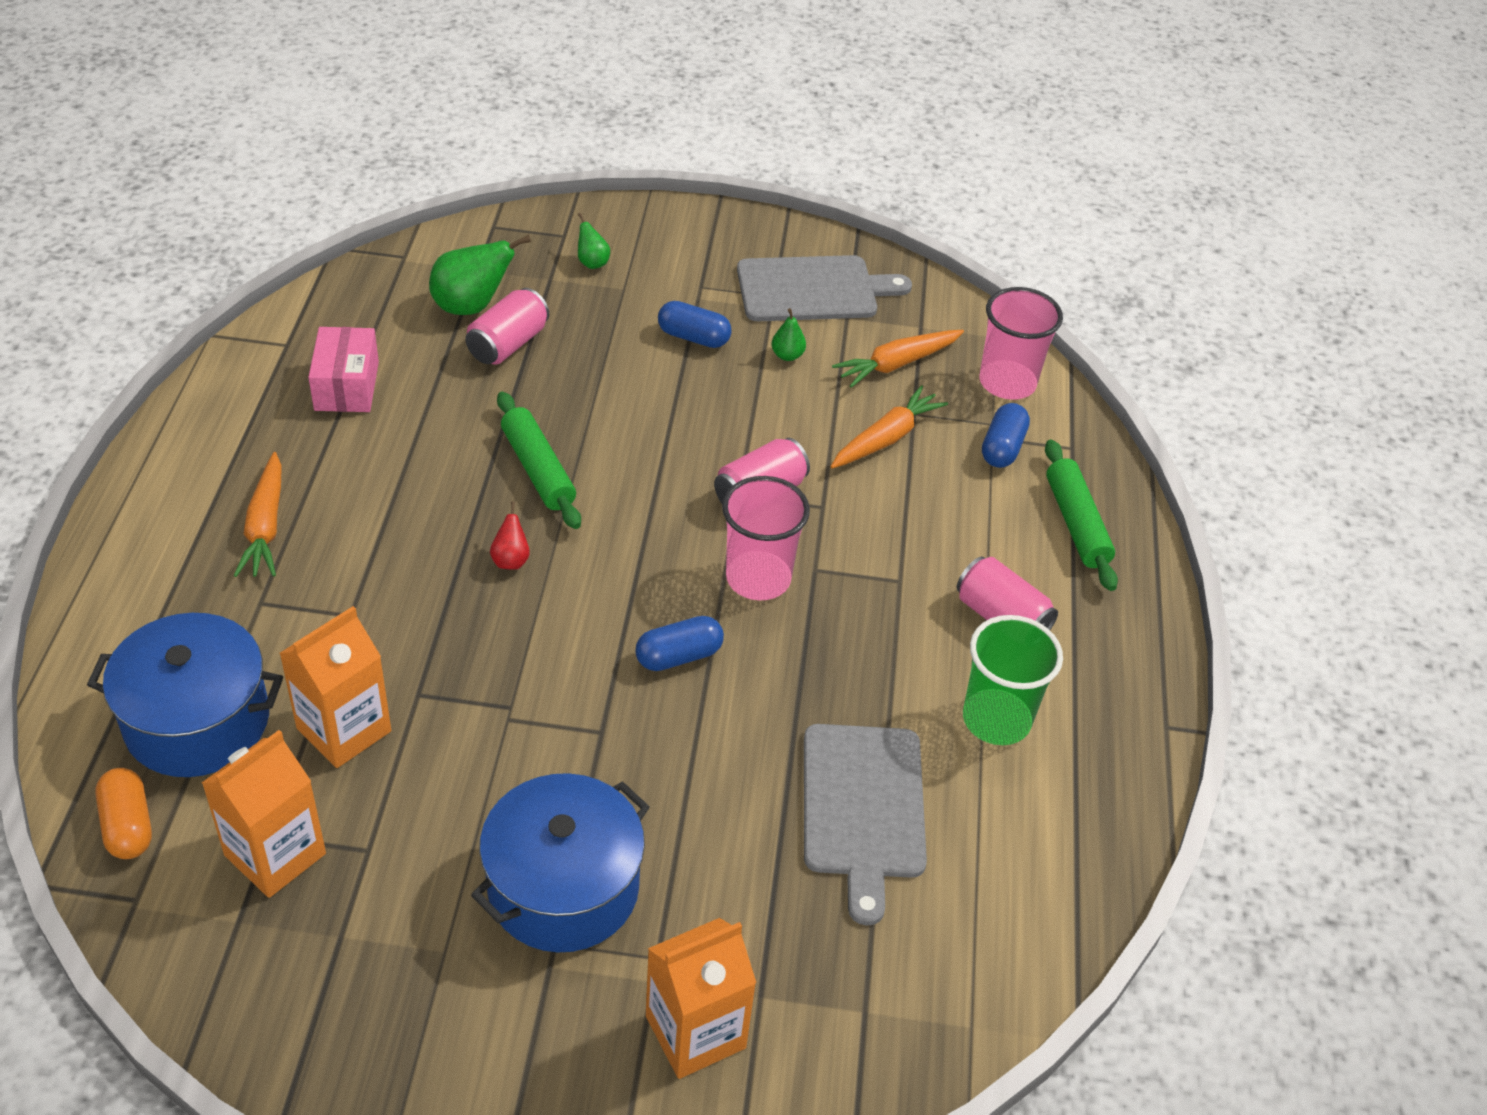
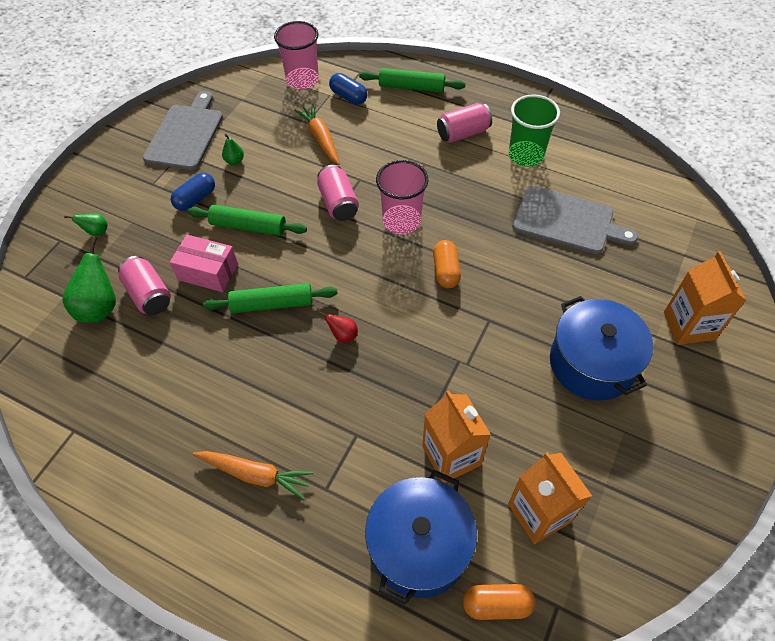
camera: 65 degrees left, 10 degrees up
pink box [308,327,379,412] -> pink box moved to [170,235,238,292]
blue capsule [635,616,724,671] -> orange capsule [433,240,461,288]
orange carrot [832,330,964,388] -> none
none -> green rolling pin [187,205,307,236]

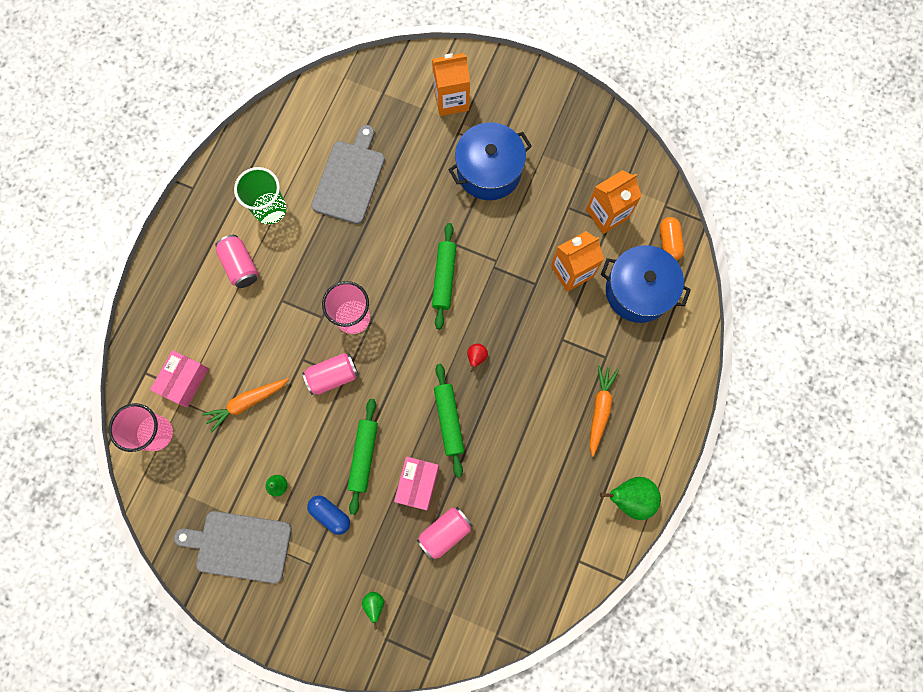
camera: 95 degrees left, 20 degrees up
green pear [63,237,116,323] -> green pear moved to [600,477,661,520]
blue capsule [329,73,367,105] -> pink box [150,350,209,407]
green rolling pin [359,68,465,93] -> green rolling pin moved to [432,223,456,330]
orange capsule [433,240,461,288] -> none

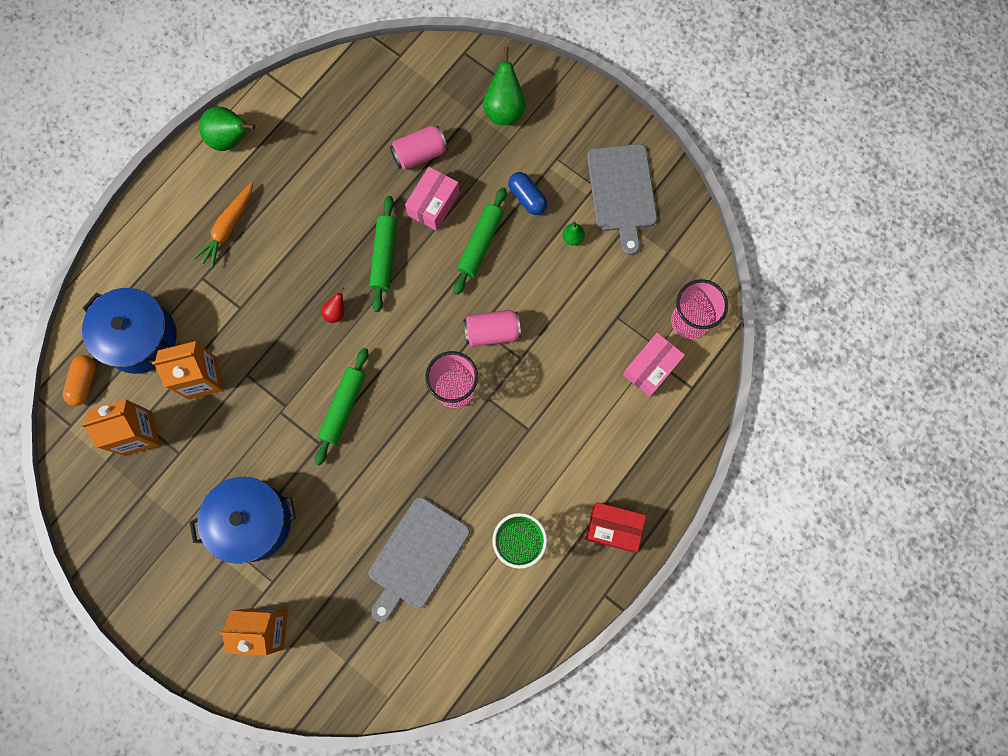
camera: 165 degrees left, 0 degrees up
grey cutting board [174,511,292,583] -> grey cutting board turned 60 degrees clockwise [587,144,657,255]
orange carrot [202,378,289,433] -> none
pink can [215,235,258,288] -> none
green pear [362,592,384,630] -> green pear [483,47,526,125], size x1.94
none -> red box [586,502,646,552]

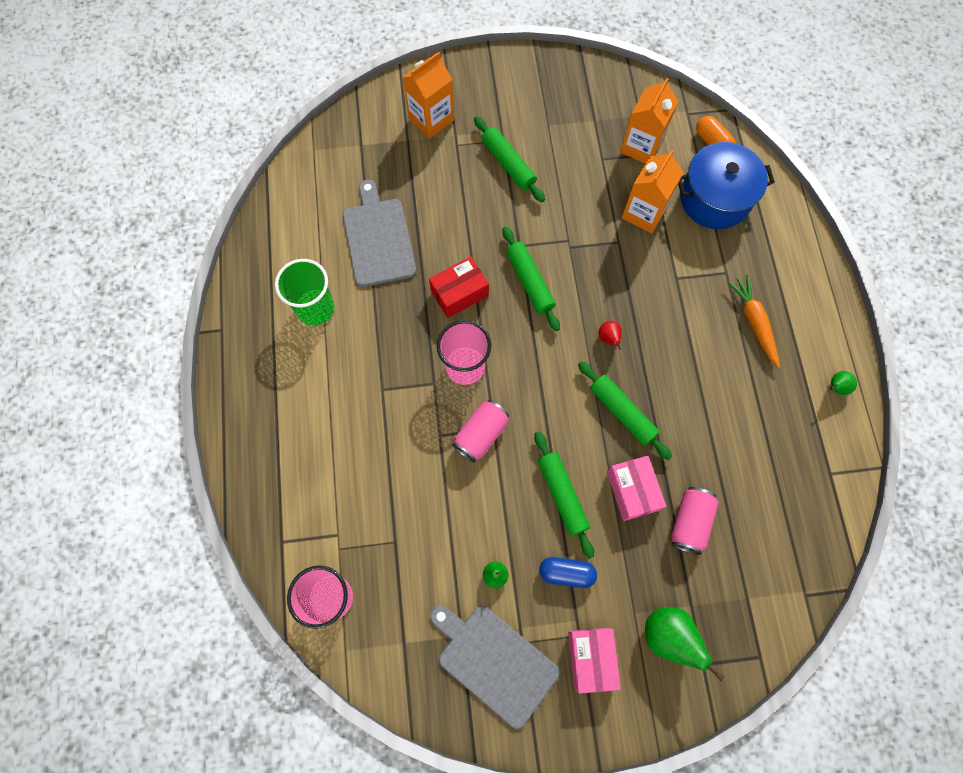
camera: 135 degrees right, 5 degrees down
blue pot [190,477,296,564] -> green rolling pin [474,116,545,202]
green pear [199,107,255,151] -> green pear [830,371,857,395], size x0.52
red box [586,502,646,552] -> red box moved to [429,256,489,318]
pink box [623,333,685,397] -> pink box moved to [568,628,621,694]

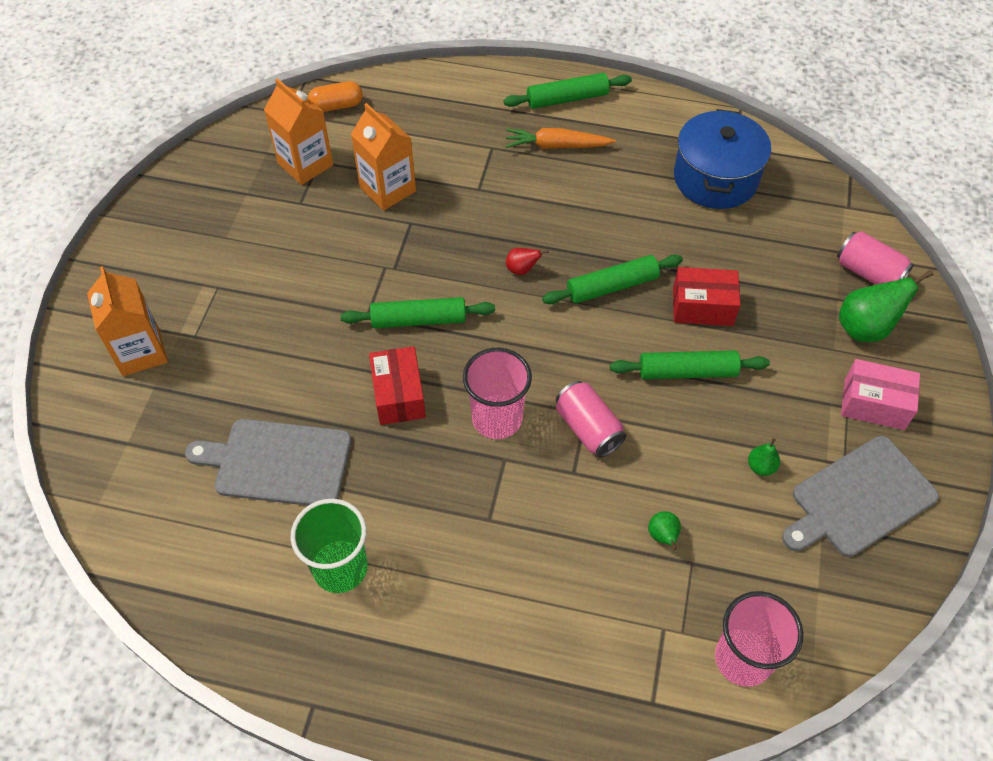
camera: 70 degrees left, 15 degrees down
green rolling pin [474,116,545,202] -> green rolling pin moved to [503,73,632,109]
blue capsule [539,557,597,588] -> none
pink box [607,456,666,521] -> red box [673,267,740,326]
pink can [671,487,719,555] -> pink can moved to [837,231,914,285]
blue pot [678,142,775,229] -> blue pot moved to [674,109,771,209]
green pear [830,371,857,395] -> green pear moved to [648,511,681,551]

